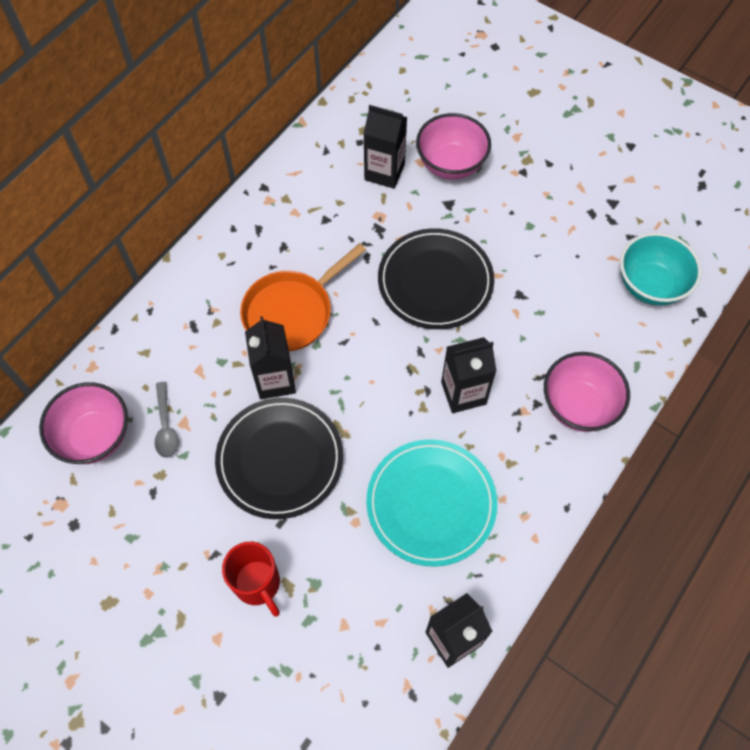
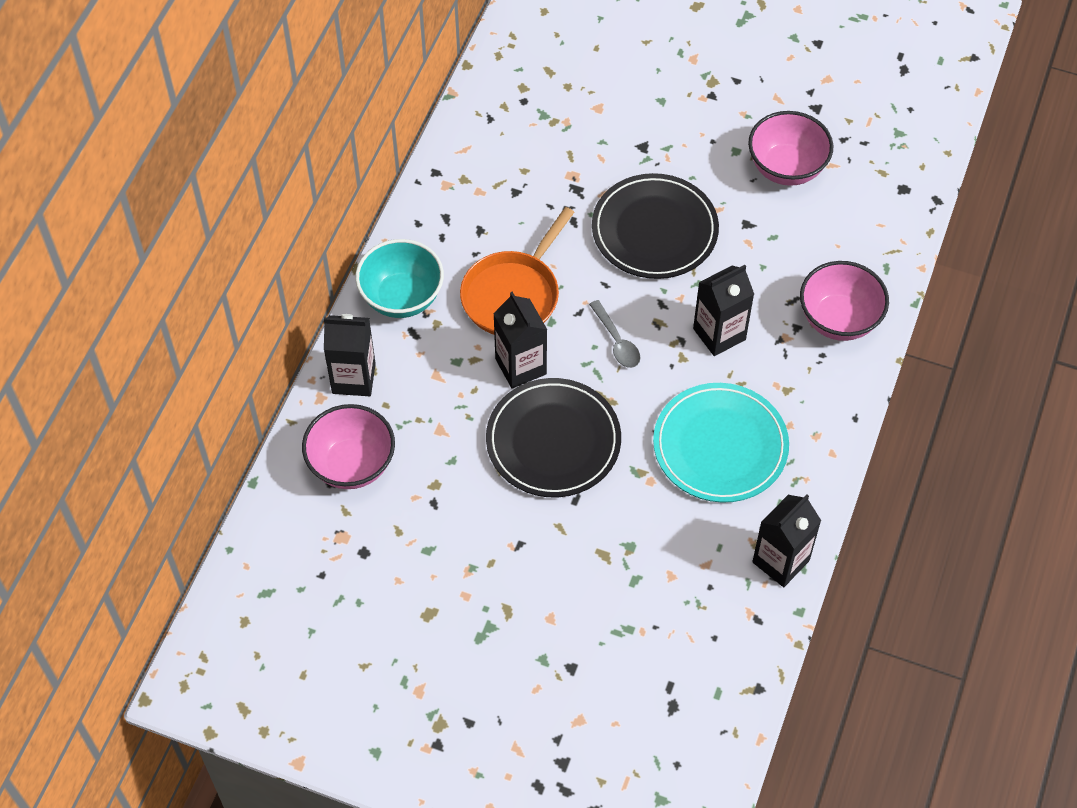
camera: 15 degrees left, 5 degrees down
grey spoon [155,382,179,458] -> grey spoon moved to [589,300,640,368]
red mug [222,542,280,617] -> none
black carton [363,105,407,189] -> black carton moved to [324,314,376,396]
pink bowl [416,113,491,180] -> pink bowl moved to [748,111,833,186]
turquoise bowl [620,232,702,305] -> turquoise bowl moved to [355,239,444,318]

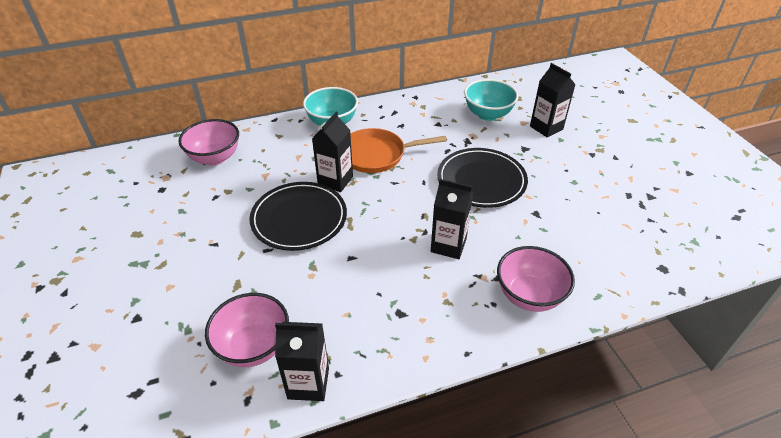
camera: 50 degrees right, 15 degrees down
black carton [324,314,376,396] -> black carton moved to [530,63,576,137]
grey spoon [589,300,640,368] -> none
turquoise plate [653,383,789,503] -> none
pink bowl [748,111,833,186] -> pink bowl moved to [205,293,289,367]
none -> turquoise bowl [464,79,518,121]

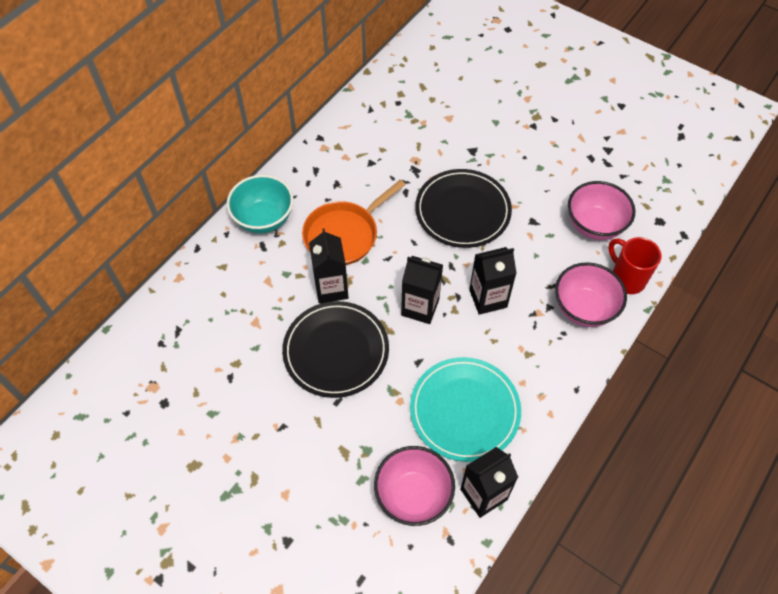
camera: 35 degrees left, 15 degrees up
pink bowl [178,119,239,165] -> pink bowl moved to [568,181,635,240]
turquoise bowl [464,79,518,121] -> none
black carton [530,63,576,137] -> black carton moved to [401,256,443,324]
none -> turquoise plate [410,357,521,462]
none -> red mug [608,237,661,294]

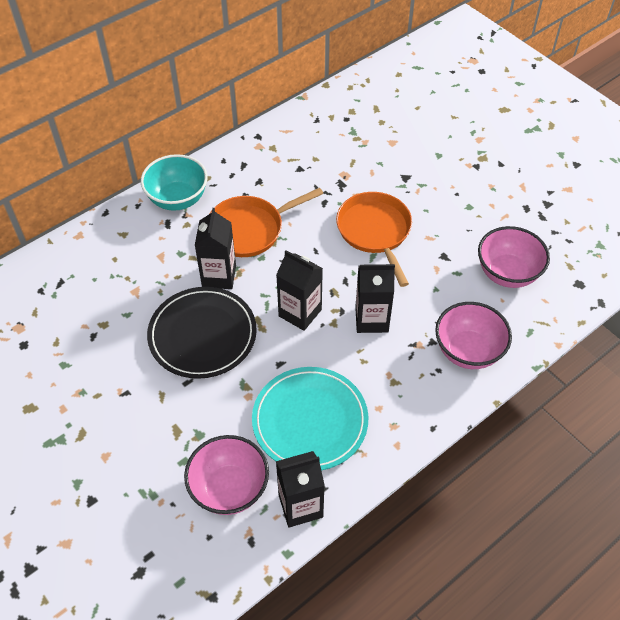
camera: 15 degrees right, 5 degrees down
black plate [415,169,512,248] -> orange pan [336,192,412,287]
red mug [608,237,661,294] -> none

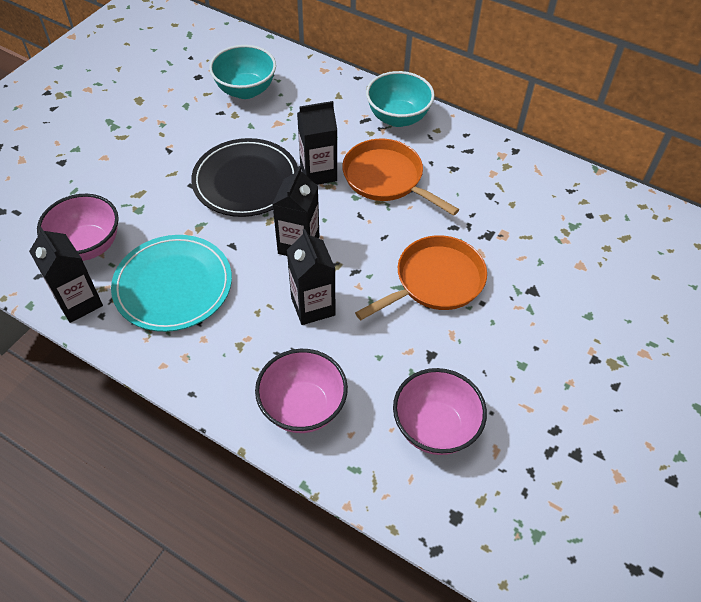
camera: 70 degrees right, 0 degrees up
none -> turquoise bowl [209,45,276,99]

